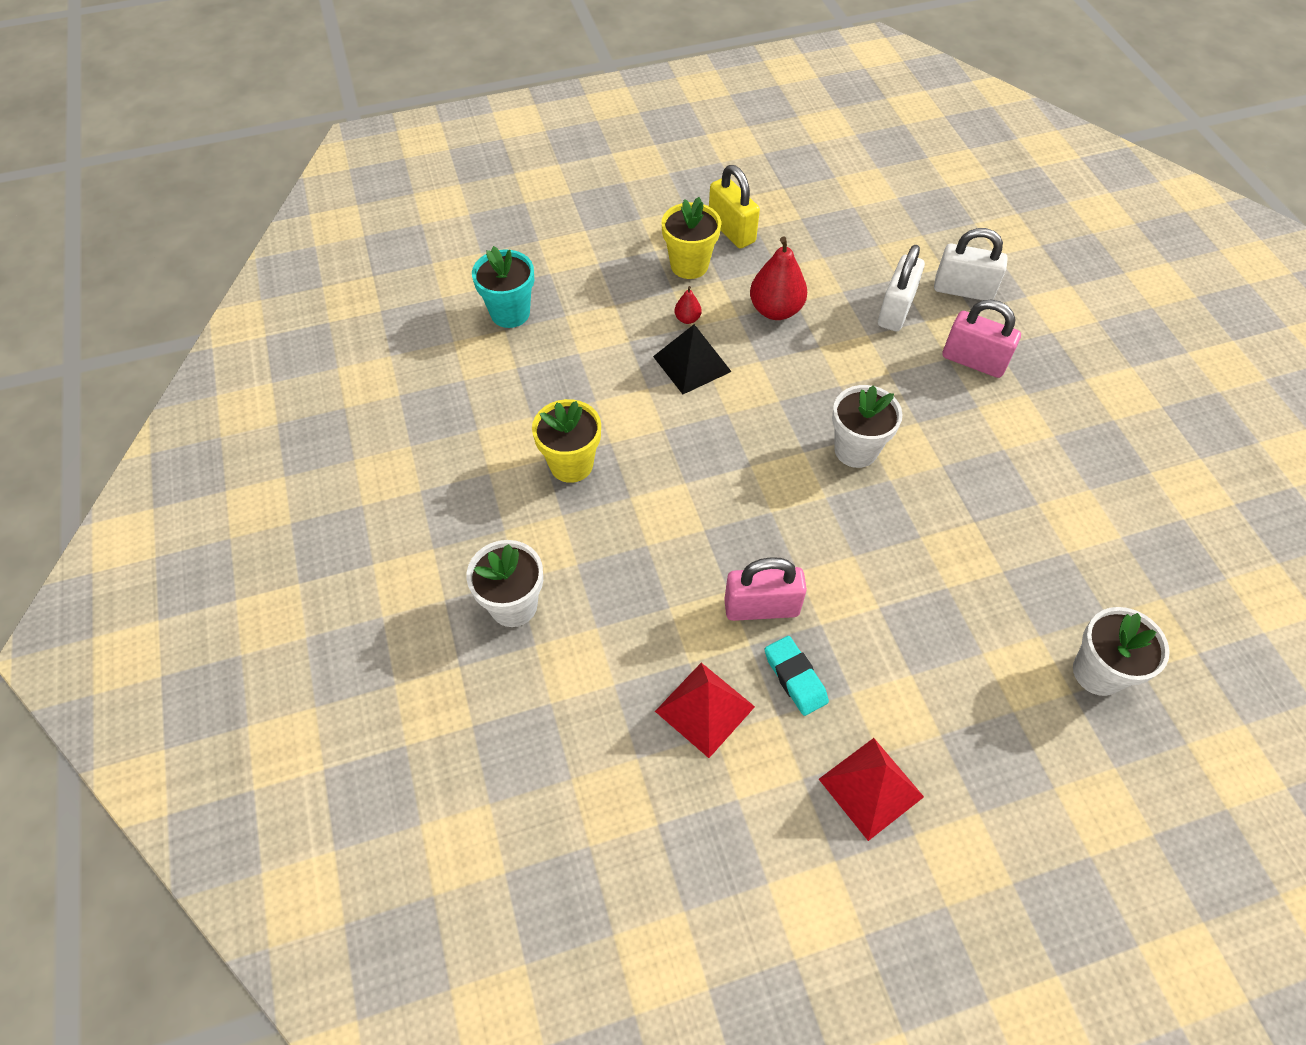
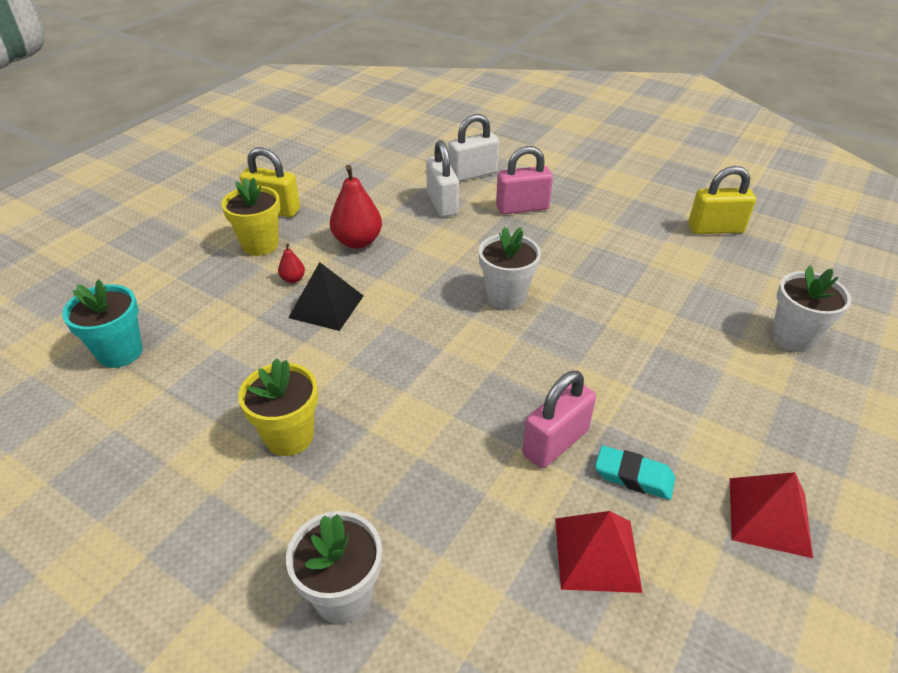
camera: 40 degrees left, 15 degrees down
none -> yellow padlock [688,166,756,234]

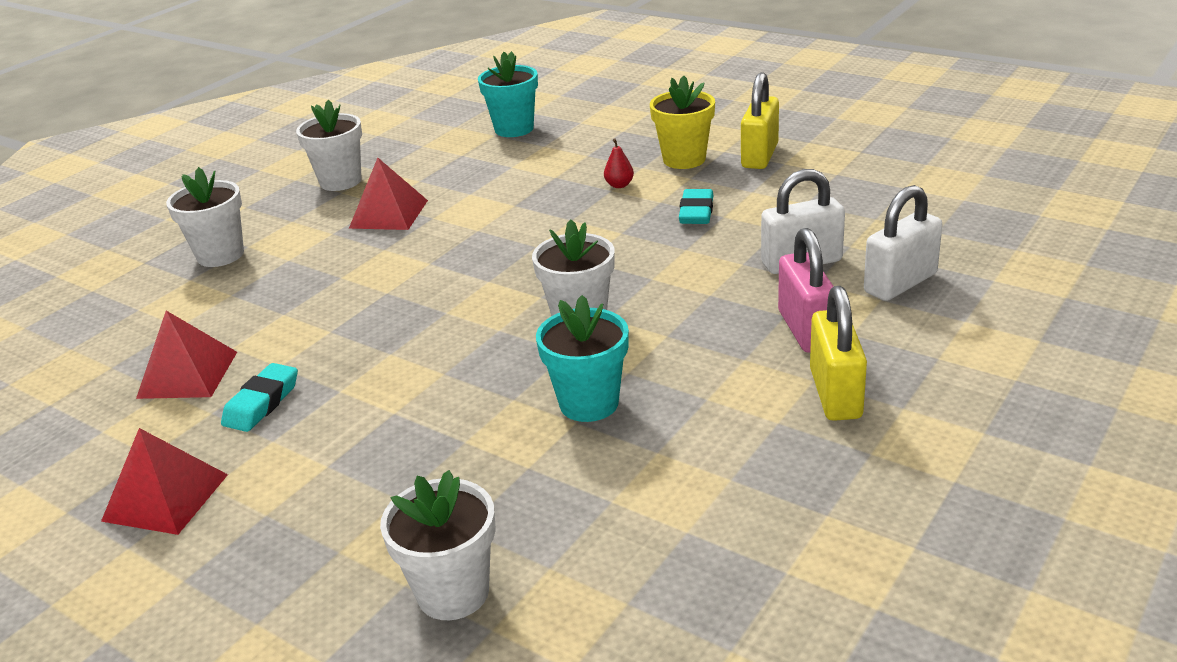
camera: 95 degrees right, 10 degrees down
yellow flower pot [238,358,318,456] -> red pyramid [349,158,428,230]
black pyramid [288,262,363,331] -> none
red pear [330,165,382,249] -> turquoise eraser [679,189,713,224]
white padlock [448,114,499,182] -> white padlock turned 75 degrees clockwise [864,185,943,301]
pink padlock [522,371,596,468] -> none
yellow padlock [688,166,756,234] -> yellow padlock moved to [810,286,867,421]
none -> white flower pot [296,100,362,191]
none -> turquoise flower pot [536,295,629,422]

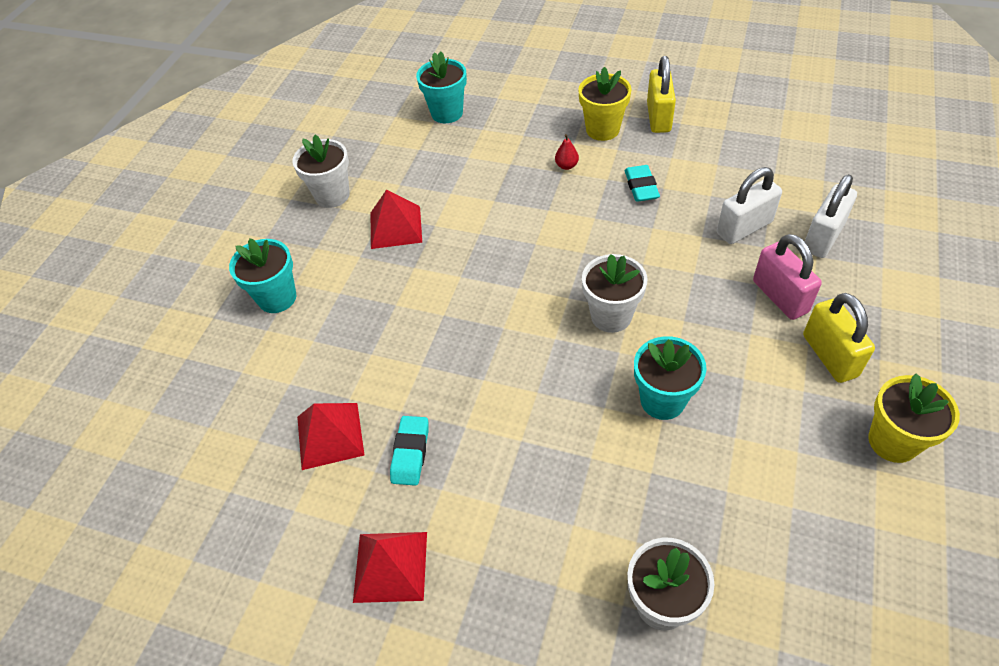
camera: 15 degrees left, 20 degrees up
white flower pot [166,167,244,267] -> turquoise flower pot [229,238,296,313]
none -> yellow flower pot [868,373,960,463]

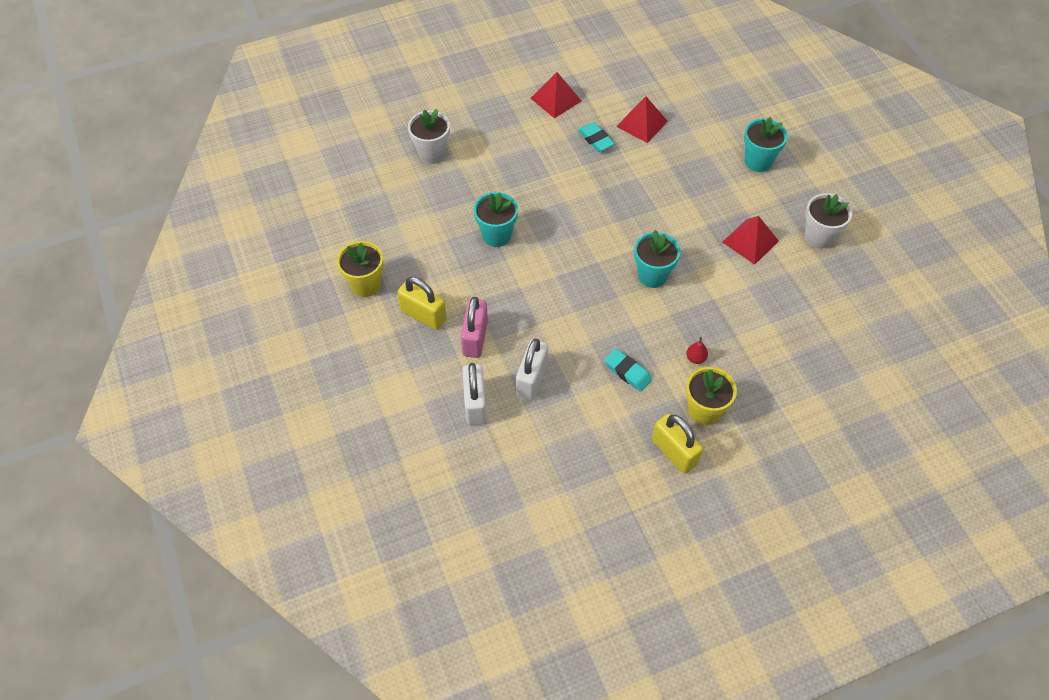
camera: 135 degrees right, 5 degrees up
turquoise flower pot [416,51,467,123] -> turquoise flower pot moved to [634,230,680,288]
white flower pot [582,254,647,333] -> none
pink padlock [753,234,822,320] -> pink padlock turned 75 degrees clockwise [461,297,488,358]

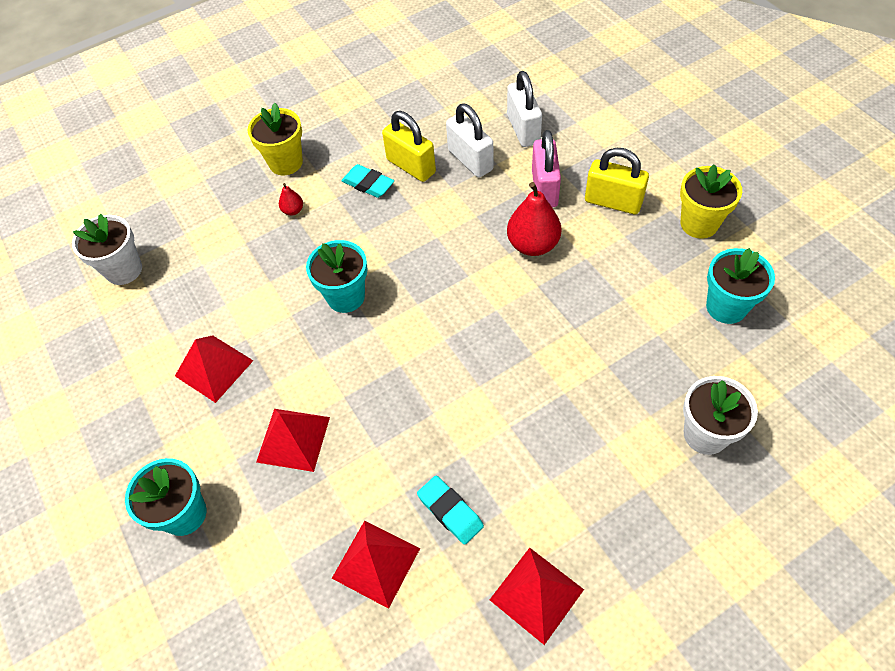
camera: 175 degrees right, 0 degrees up
turquoise flower pot [474,192,518,247] -> turquoise flower pot moved to [706,248,775,324]
white padlock [516,339,548,400] -> white padlock turned 45 degrees counterclockwise [446,104,494,177]
yellow padlock [652,414,703,474] -> yellow padlock moved to [382,111,436,182]
white flower pot [805,193,852,249] -> white flower pot moved to [72,214,142,285]
none -> red pyramid [256,409,330,472]
none -> red pear [507,182,561,256]

